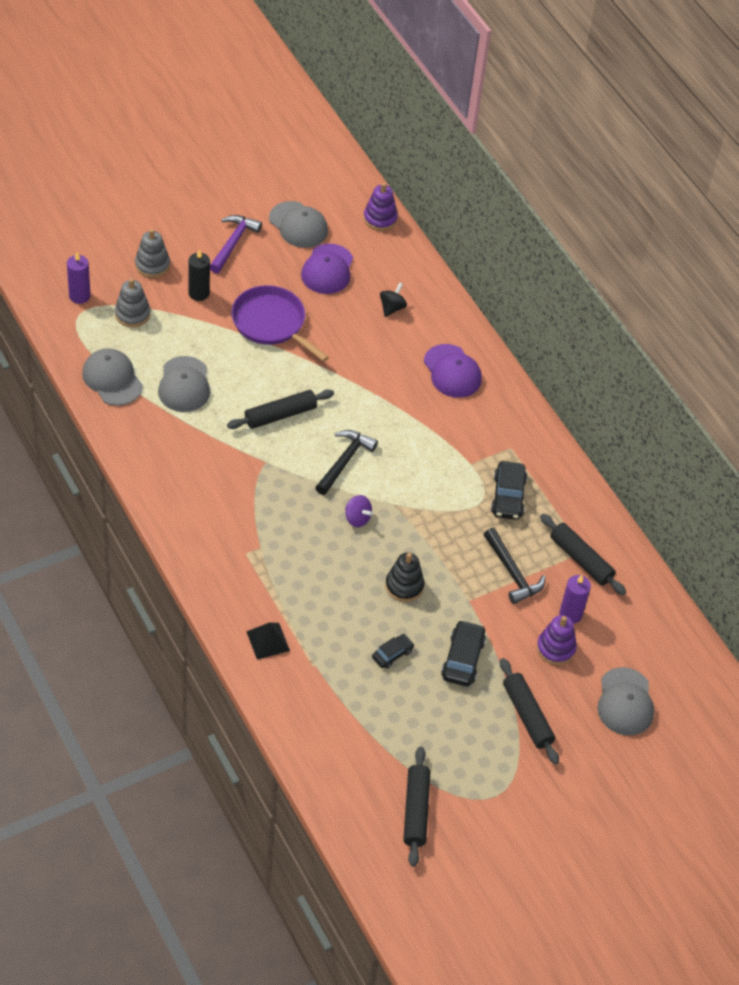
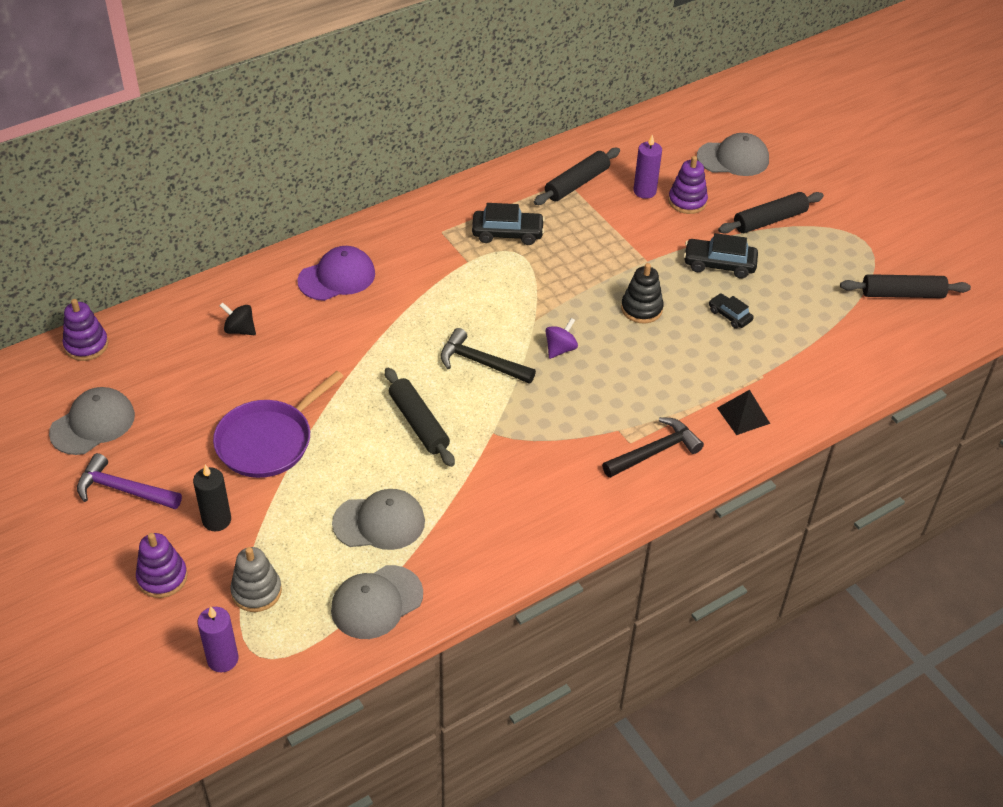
camera: 90 degrees left, 5 degrees down
grey stacking toy [135,229,170,278] -> purple stacking toy [136,533,188,598]
purple cap [301,243,353,294] -> none
black hammer [484,528,546,604] -> black hammer moved to [602,417,704,478]

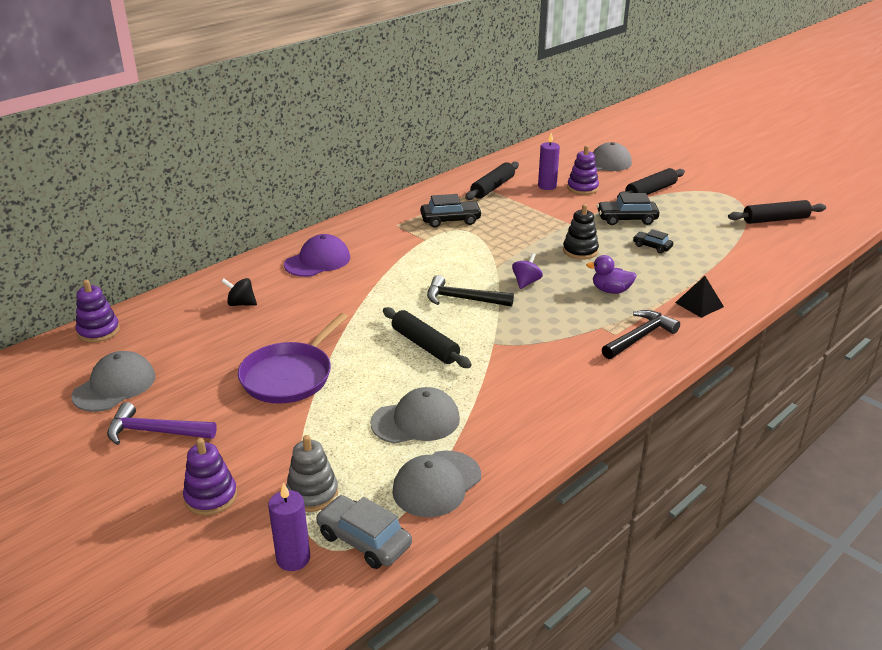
camera: 10 degrees left, 15 degrees down
black candle [193,465,231,531] -> none
none -> grey car [316,495,412,569]
none -> purple duck [586,255,636,294]

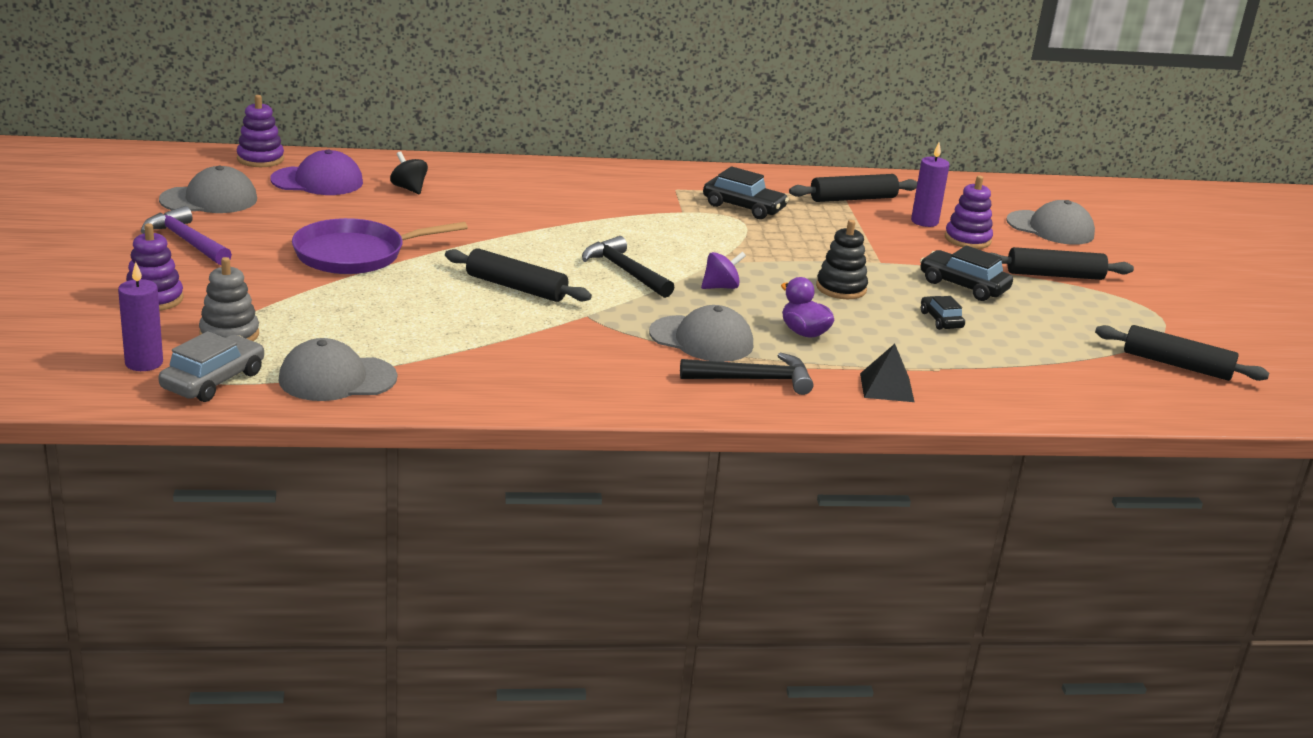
camera: 35 degrees right, 5 degrees down
purple cap [284,234,350,277] -> purple cap moved to [270,150,363,195]
grey car [316,495,412,569] -> grey car turned 45 degrees clockwise [158,331,264,402]
grey cap [370,387,460,444] -> grey cap moved to [649,305,753,362]
black rolling pin [383,307,472,368] -> black rolling pin turned 60 degrees counterclockwise [445,248,592,302]

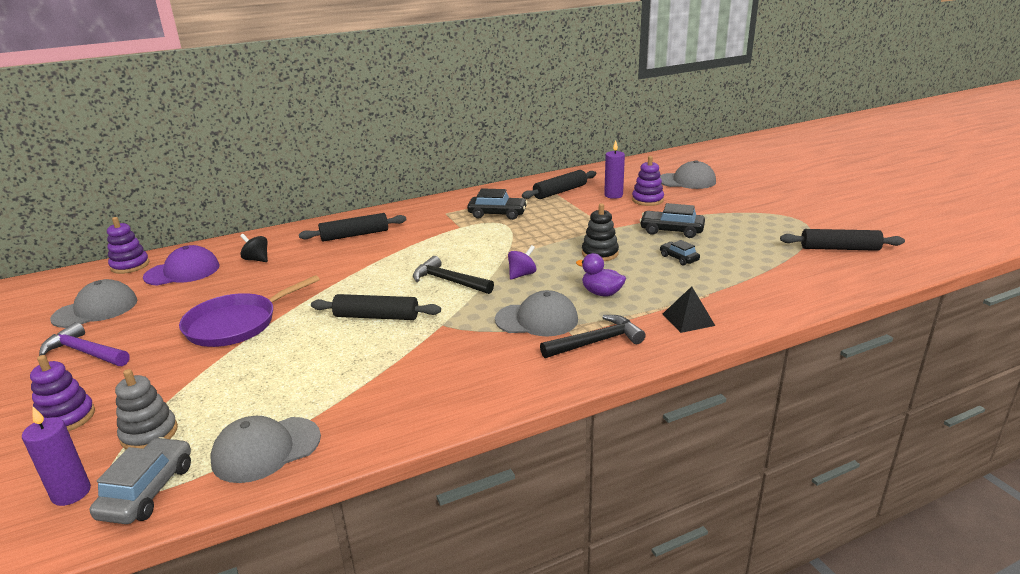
camera: 15 degrees left, 0 degrees up
black rolling pin [990,247,1134,280] -> black rolling pin moved to [299,213,407,241]

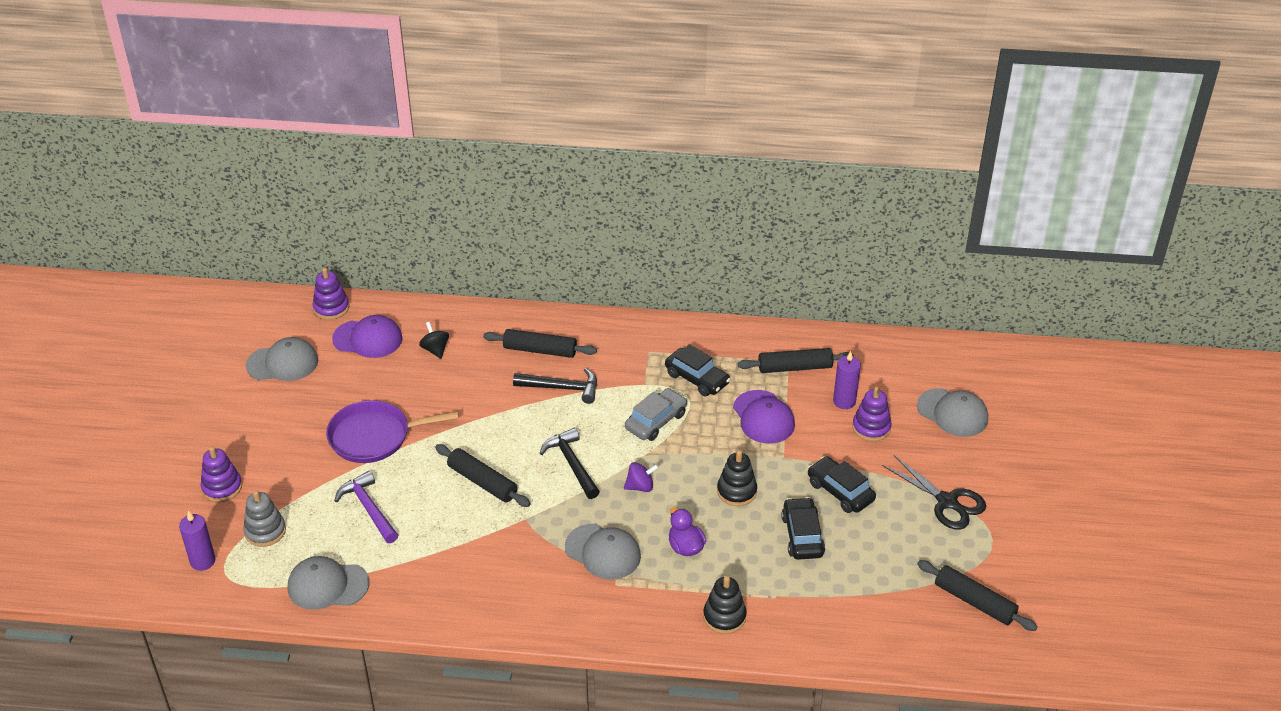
camera: 30 degrees right, 15 degrees up
purple hammer [39,322,130,366] -> purple hammer moved to [334,471,398,543]
grey car [90,437,191,524] -> grey car moved to [625,388,687,441]
black hammer [540,315,646,358] -> black hammer moved to [513,368,597,404]
black car [660,240,700,265] -> black car [781,497,825,560], size x1.63
black pyramid [663,286,715,333] -> black stacking toy [703,576,747,634]
none -> purple cap [733,390,795,443]
none -> black scissors [882,455,986,530]

